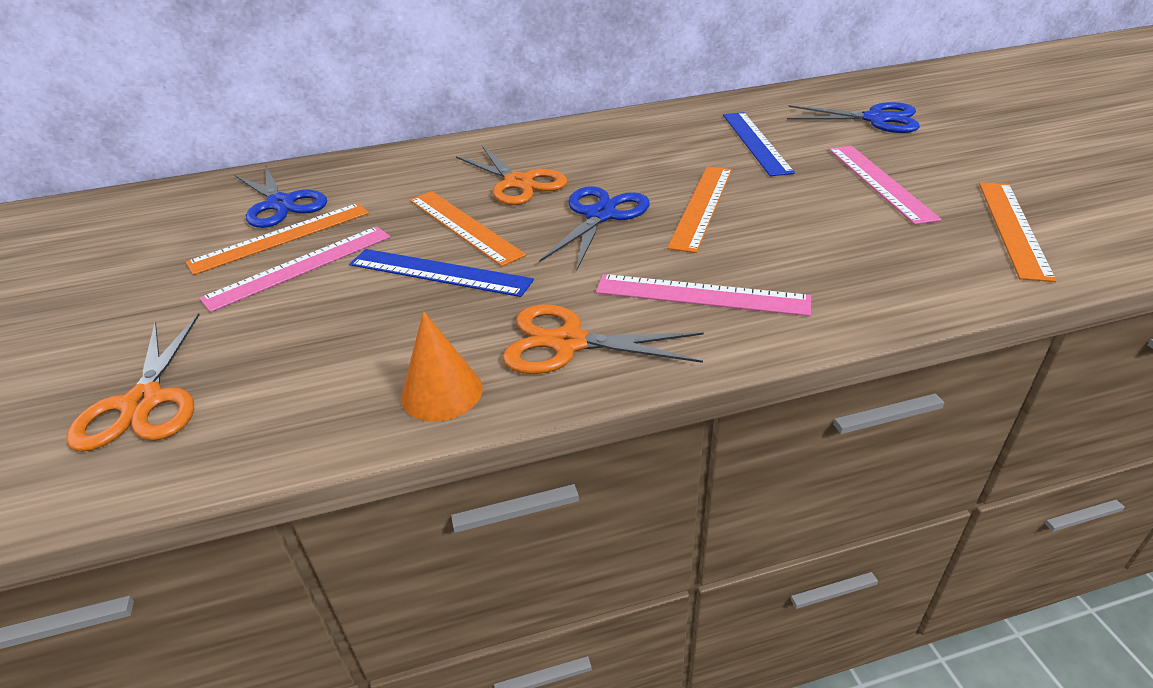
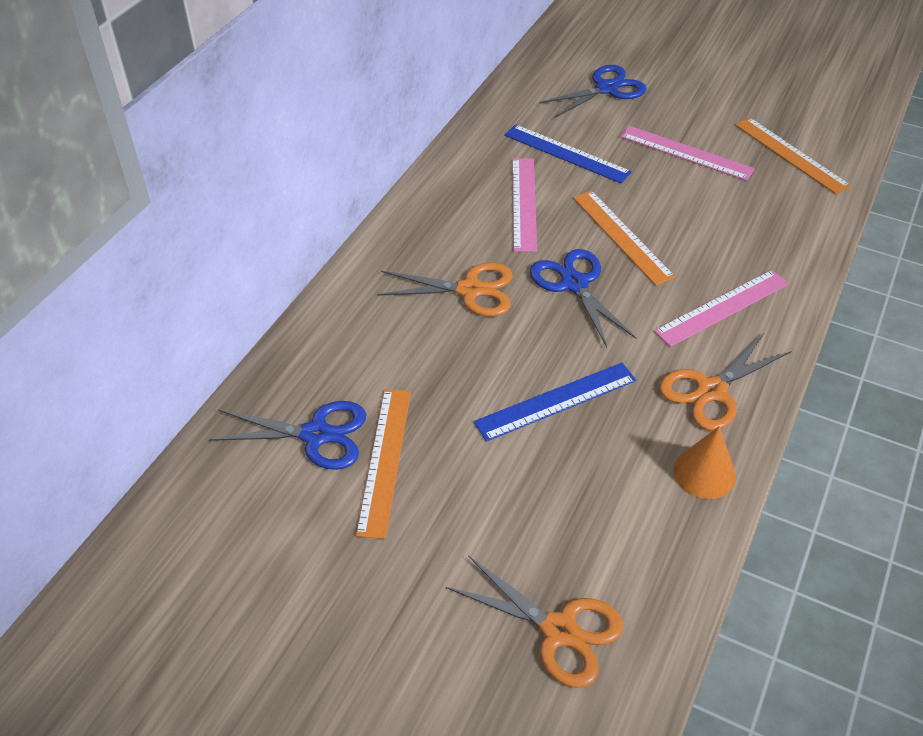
camera: 50 degrees left, 10 degrees up
pink ruler [200,226,390,312] -> pink ruler moved to [512,158,537,252]
orange ruler [410,191,526,266] -> none

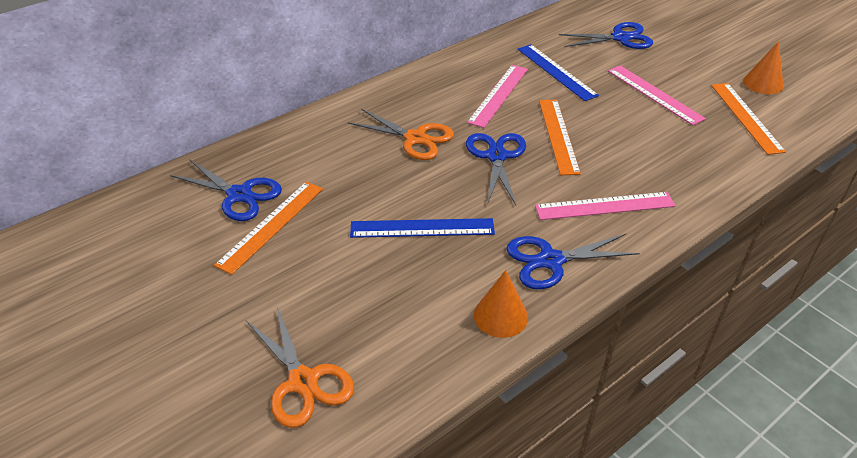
camera: 25 degrees right, 5 degrees down
orange scissors [659,333,791,430] -> blue scissors [506,234,640,289]
none -> orange cone [743,41,783,94]

